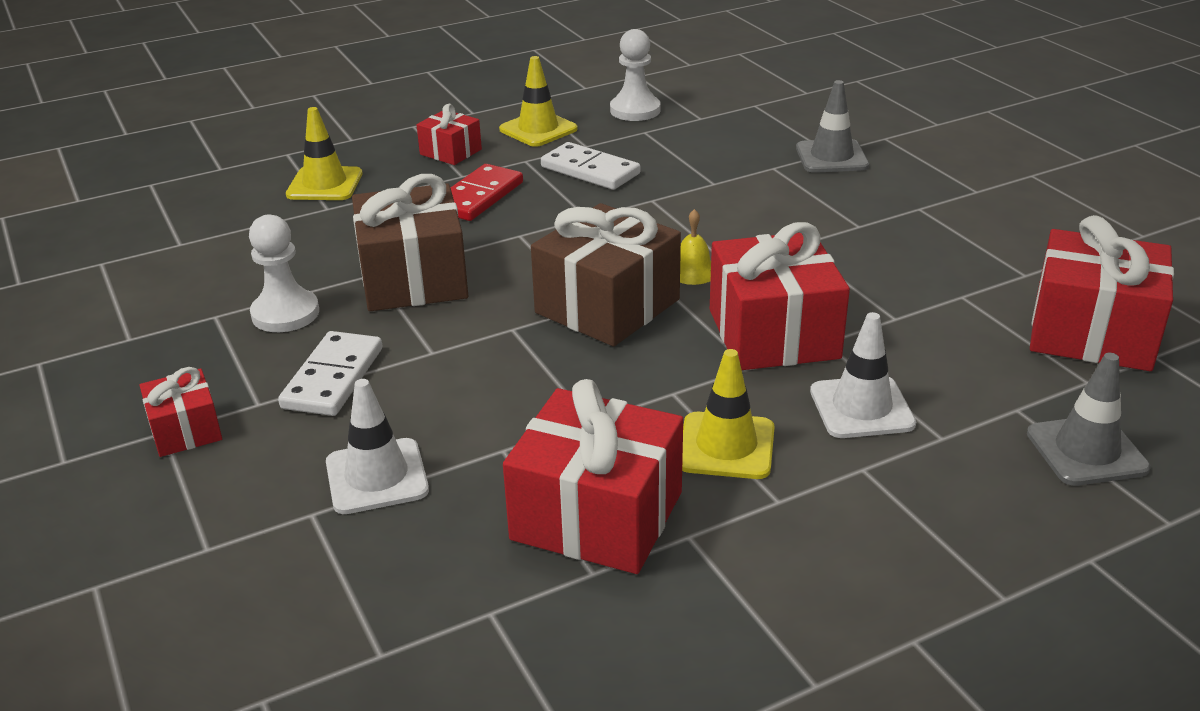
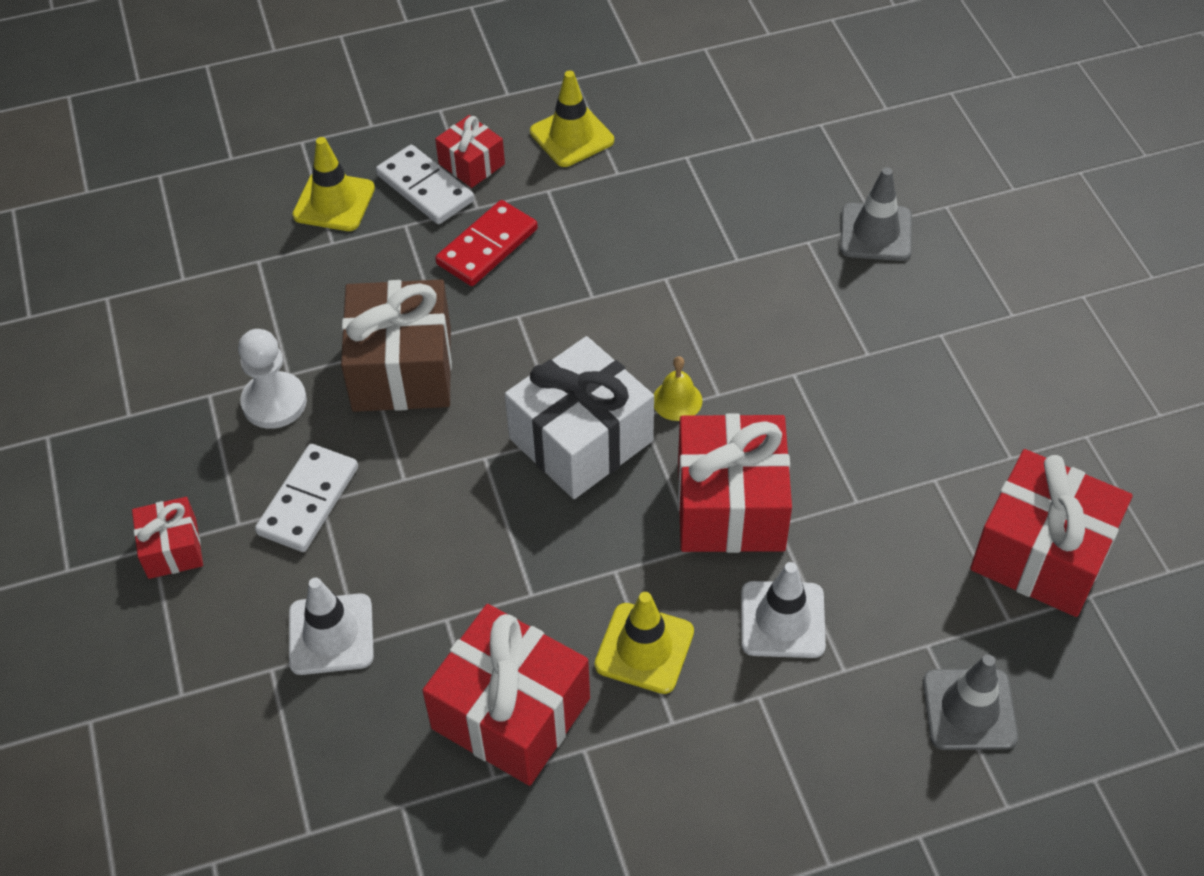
camera: 10 degrees right, 20 degrees up
brown gift [531,203,681,346] -> white gift [505,336,654,499]
white domino [541,142,640,190] -> white domino moved to [376,145,474,224]
white pawn [610,29,660,121] -> none

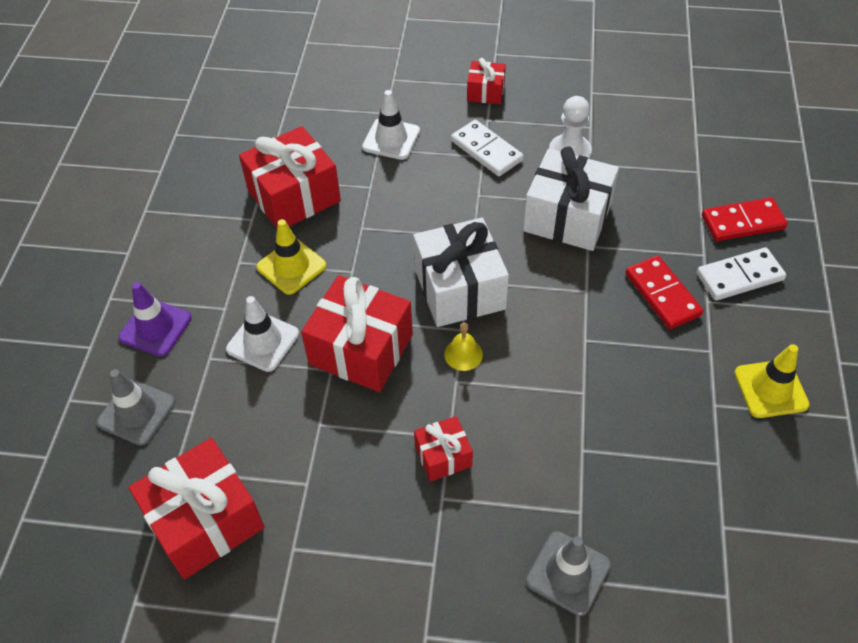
camera: 115 degrees right, 0 degrees up
yellow traffic cone [292,137,375,231] -> red domino [702,197,788,241]
brown gift [341,279,452,412] -> white gift [523,146,619,251]
red gift [435,115,505,188] -> red gift moved to [414,416,473,482]
none -> purple traffic cone [119,282,191,356]

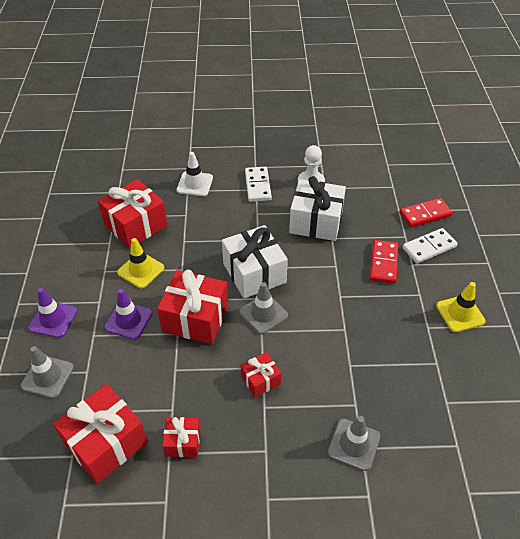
camera: 10 degrees left, 5 degrees down
white traffic cone [226,296,299,372] -> purple traffic cone [104,289,153,340]
yellow bell [444,323,483,371] -> grey traffic cone [239,282,288,334]
white domino [451,120,524,176] -> white domino turned 45 degrees clockwise [245,167,272,202]
red gift [467,58,506,104] -> red gift moved to [162,417,200,457]
red domino [625,255,704,329] -> red domino turned 45 degrees clockwise [370,240,399,284]

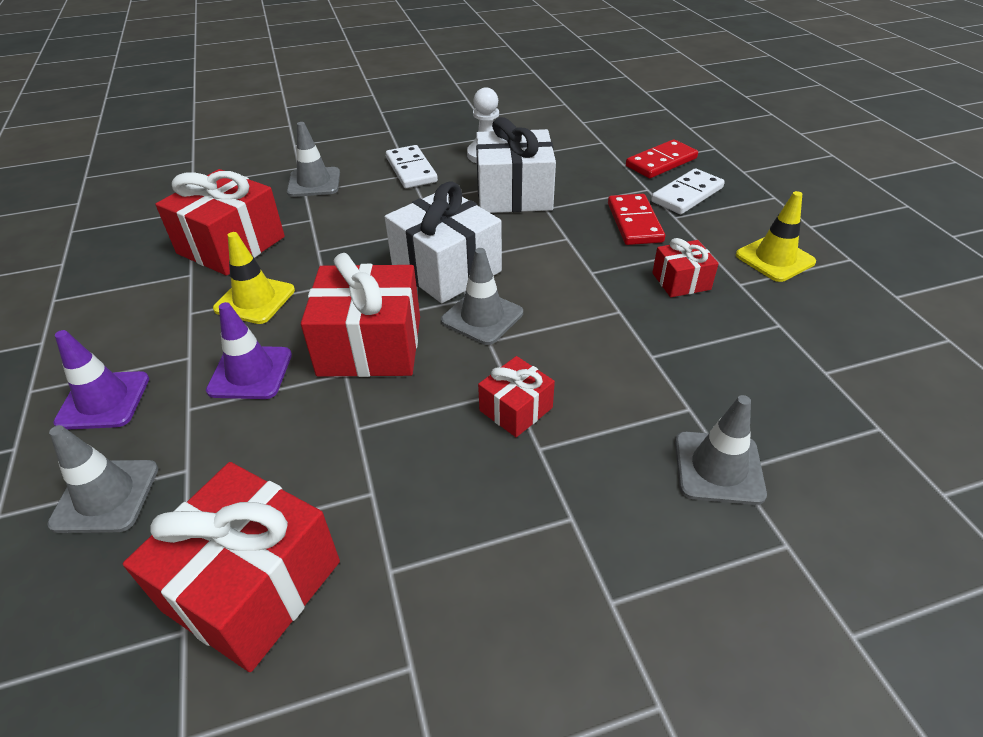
camera: 15 degrees left, 5 degrees down
red gift [162,417,200,457] -> red gift moved to [652,238,719,297]
white traffic cone [177,152,213,196] -> grey traffic cone [287,122,340,197]

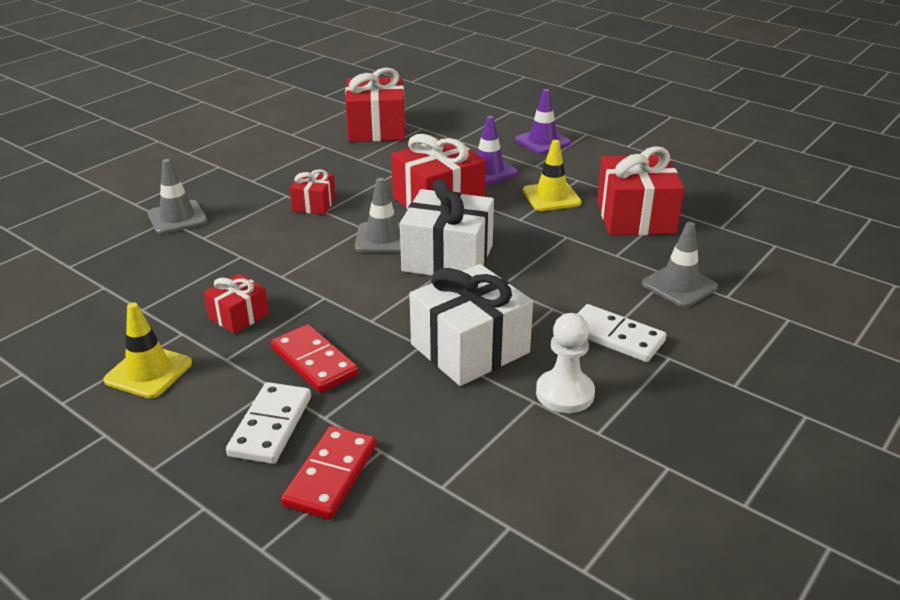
camera: 145 degrees right, 10 degrees down
grey traffic cone [47,425,158,533] -> none

